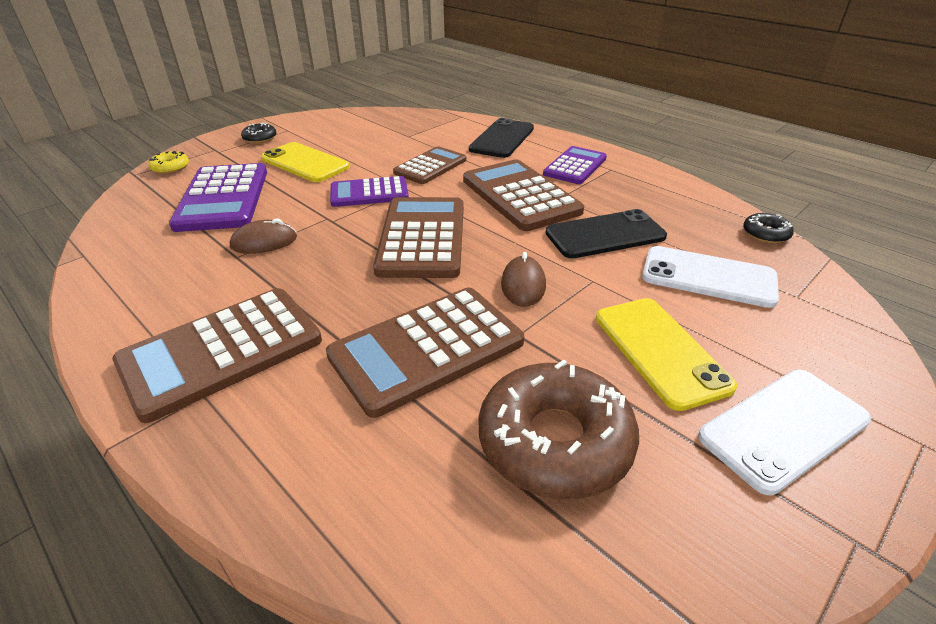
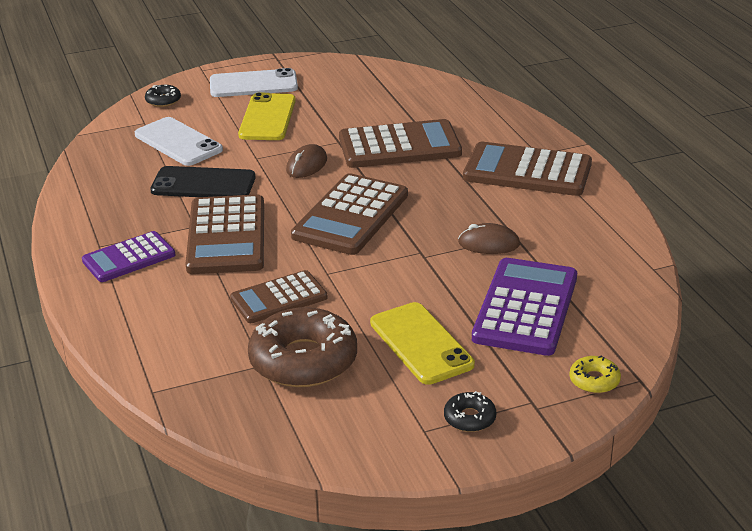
camera: 155 degrees left, 5 degrees down
brown calculator [112,288,322,423] -> brown calculator turned 150 degrees counterclockwise [463,142,592,196]
purple calculator [330,176,409,207] -> none
black phone [469,118,534,158] -> none
brown donut [479,360,639,499] -> brown donut moved to [248,307,357,387]
black donut [743,213,794,243] -> black donut moved to [145,85,181,107]

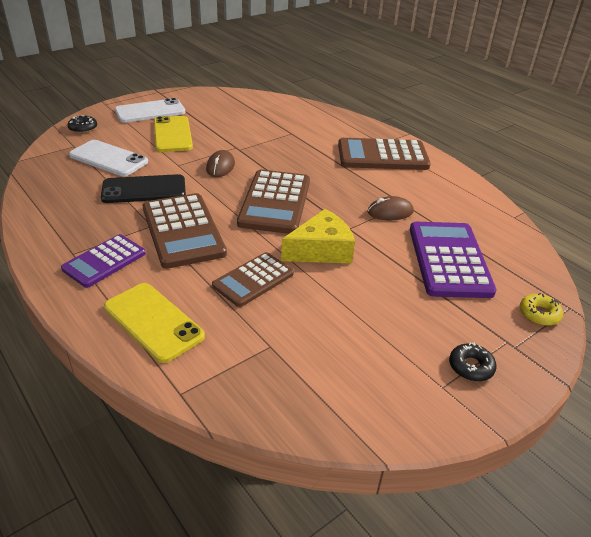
camera: 20 degrees left, 5 degrees up
brown donut [248,307,357,387] -> none
brown calculator [339,119,462,168] -> none
yellow phone [370,302,475,385] -> yellow phone moved to [104,283,205,363]
none -> yellow cheese [281,209,355,264]

